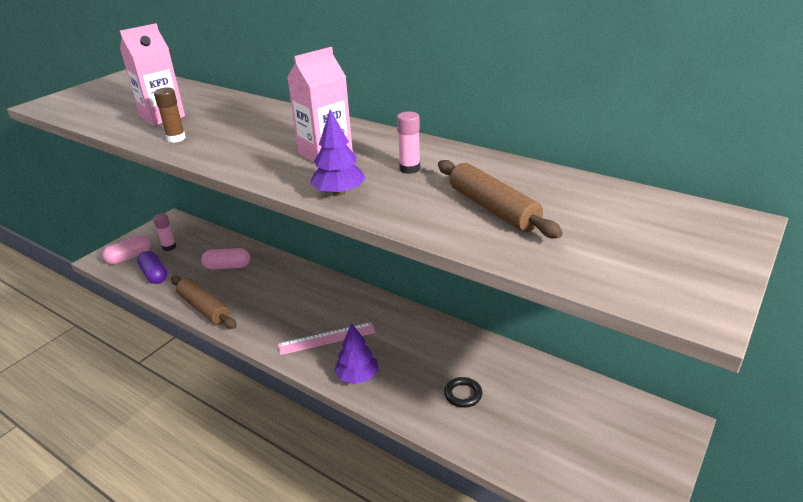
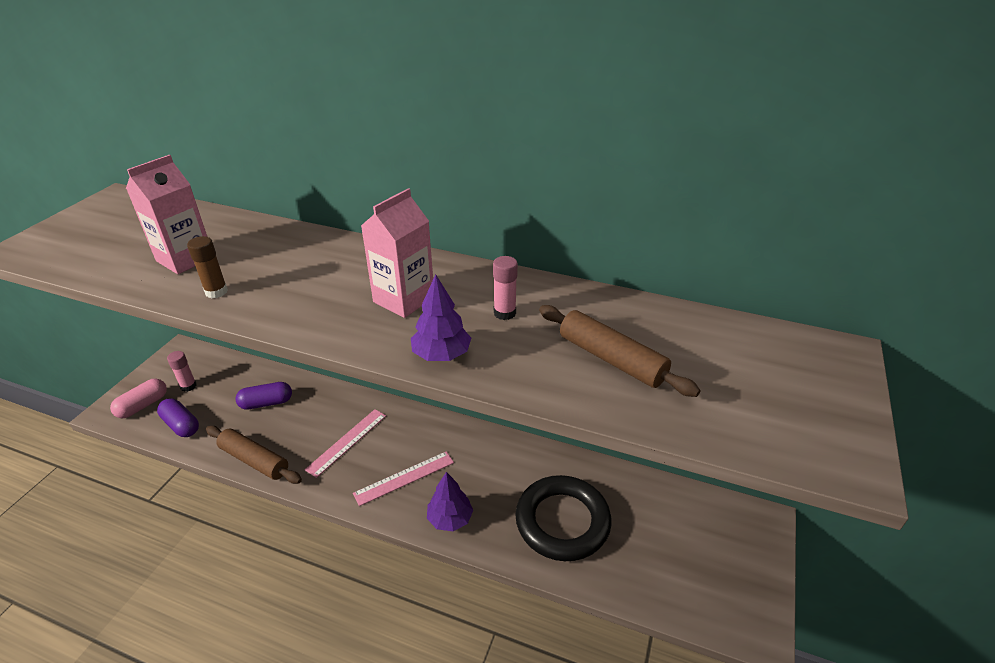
camera: 15 degrees left, 5 degrees up
pink capsule [201,248,250,269] -> purple capsule [236,382,292,410]
black ring [444,377,482,408] -> black ring [515,475,612,561], size x2.47
none -> pink ruler [305,409,386,478]

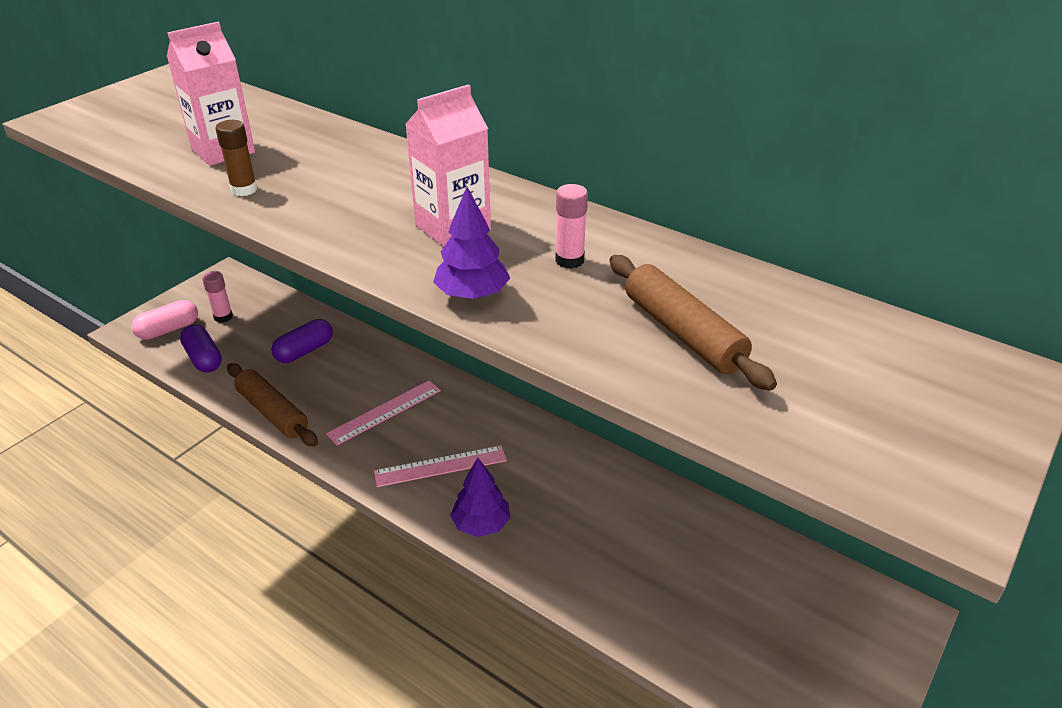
camera: 15 degrees right, 0 degrees up
purple capsule [236,382,292,410] -> purple capsule turned 45 degrees counterclockwise [271,319,333,363]
black ring [515,475,612,561] -> none

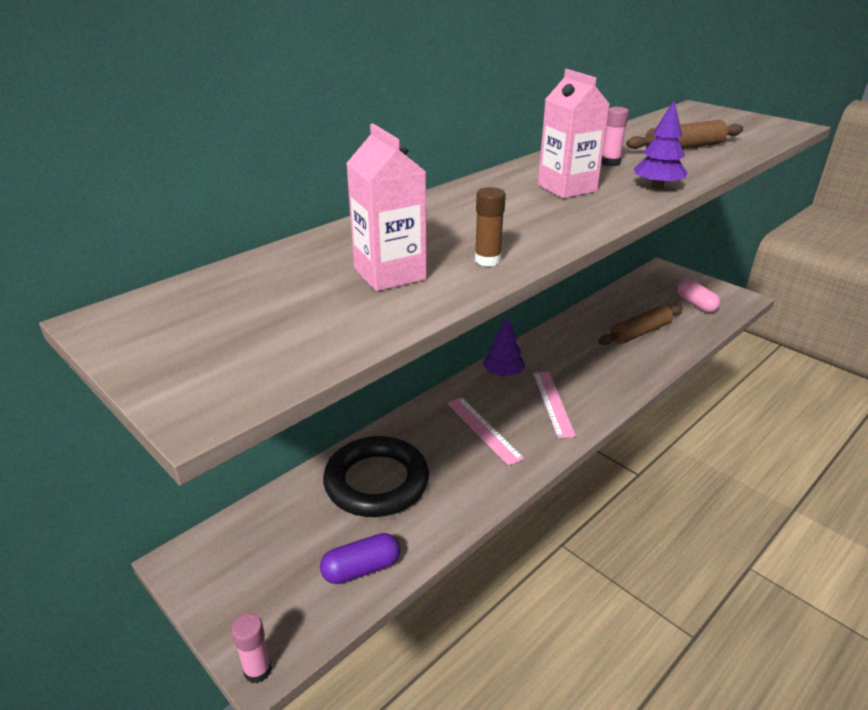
camera: 80 degrees left, 5 degrees down
pink capsule [132,300,198,340] -> pink capsule moved to [677,280,721,313]
pink glue stick [202,271,233,323] -> pink glue stick moved to [231,613,272,683]
brown rolling pin [227,363,318,446] -> brown rolling pin moved to [598,305,683,345]
purple capsule [271,319,333,363] -> black ring [323,436,429,517]
purple tree [450,458,510,537] -> purple tree moved to [483,316,525,377]

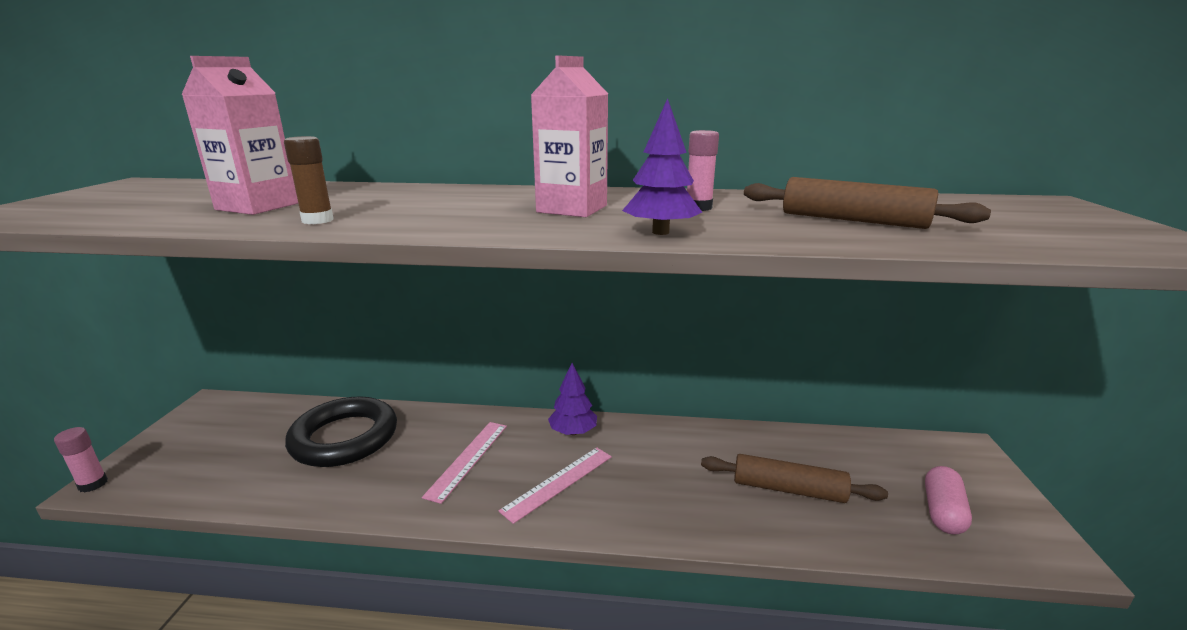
camera: 50 degrees right, 10 degrees down
purple capsule [320,533,400,584] -> none

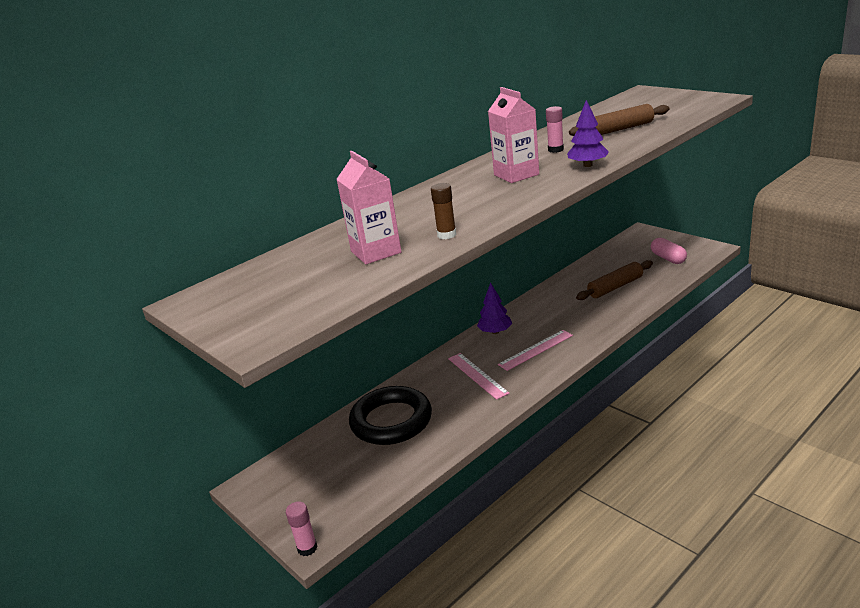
camera: 45 degrees left, 5 degrees up
pink ruler [499,447,612,524] -> pink ruler turned 60 degrees clockwise [498,330,573,371]

